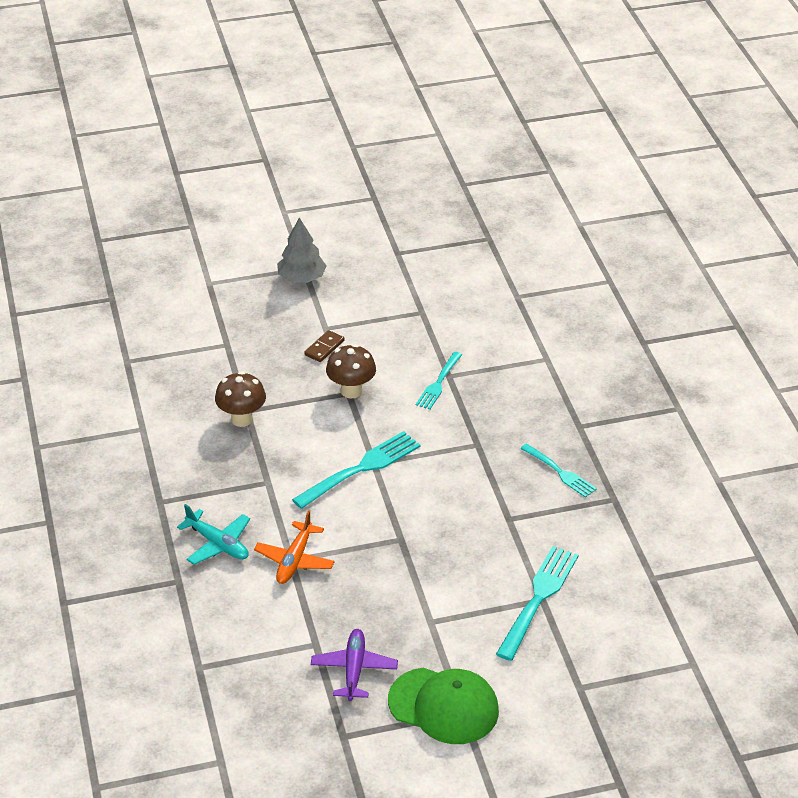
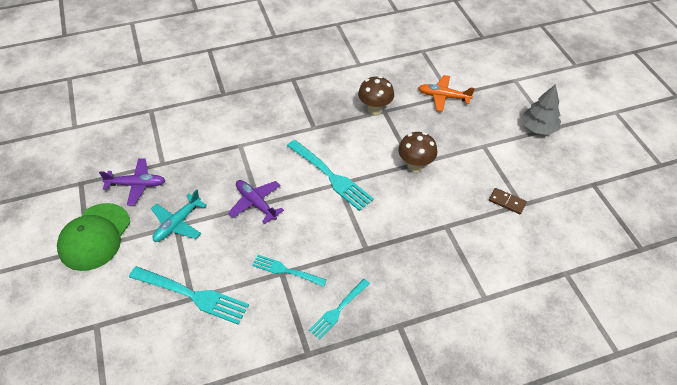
camera: 85 degrees right, 10 degrees up
turquoise plane [177,504,250,565] -> turquoise plane moved to [151,189,206,242]
orange plane [254,510,335,584] -> orange plane moved to [418,75,475,112]
brown domino [304,330,344,362] -> brown domino moved to [489,188,527,214]
turquoise fork [416,352,462,410] -> turquoise fork moved to [252,255,327,287]
none -> purple plane [228,180,284,224]

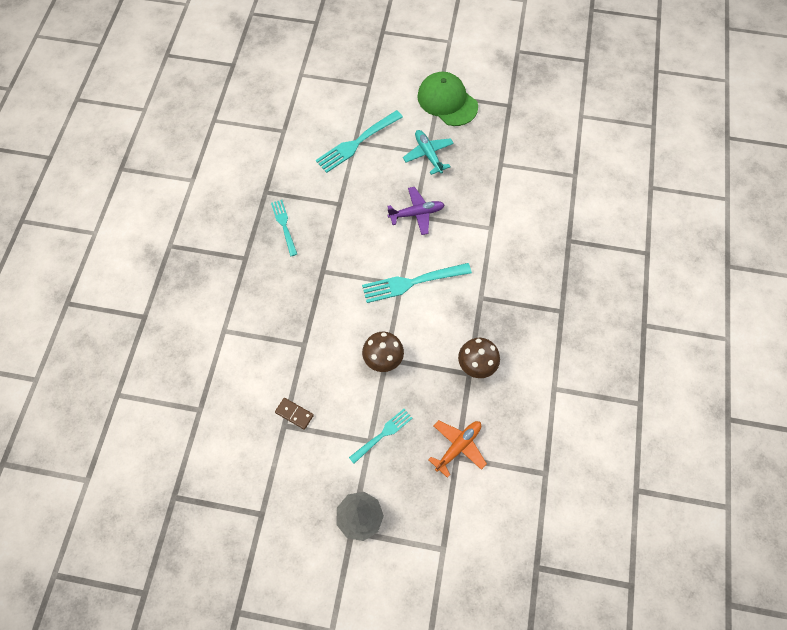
camera: 120 degrees right, 15 degrees up
purple plane [99,158,166,205] -> none
turquoise fork [252,255,327,287] -> turquoise fork moved to [349,409,413,464]
brown domino [489,188,527,214] -> brown domino turned 60 degrees clockwise [275,398,314,430]

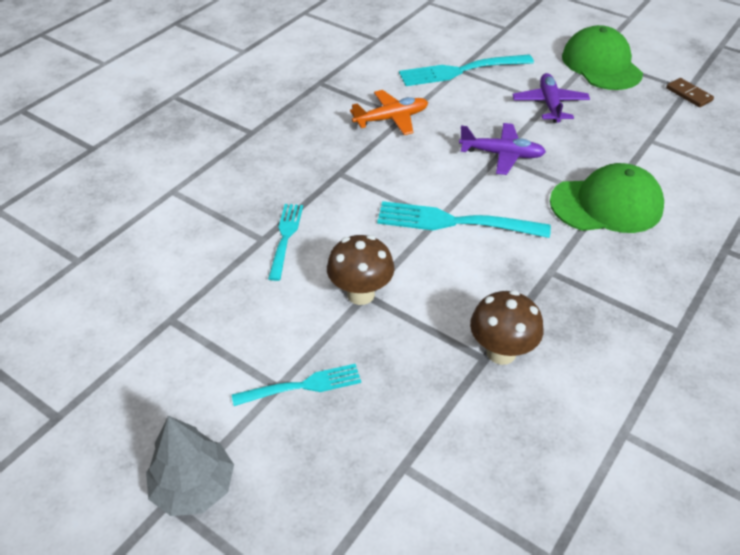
camera: 25 degrees right, 20 degrees down
turquoise fork [271,200,297,256] -> turquoise fork moved to [268,204,303,281]
brown domino [275,398,314,430] -> brown domino moved to [666,78,714,107]
turquoise plane [403,130,454,175] -> purple plane [512,73,590,123]
orange plane [428,420,487,478] -> orange plane moved to [350,90,428,135]
none -> green cap [550,163,664,233]

